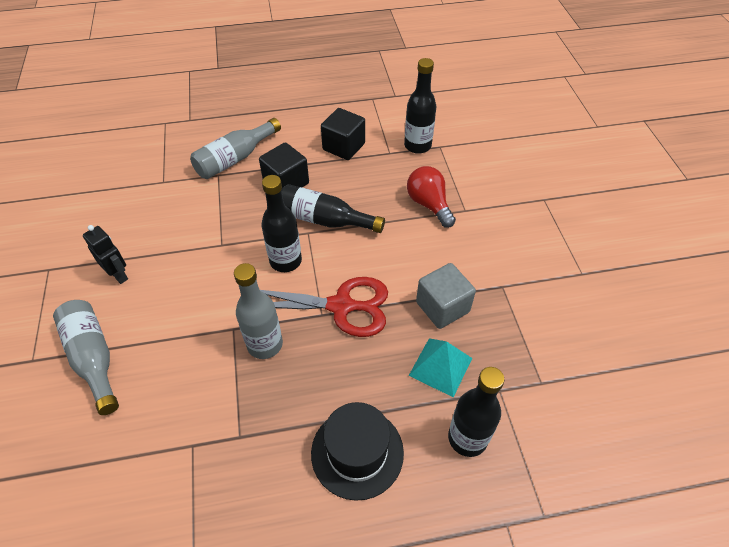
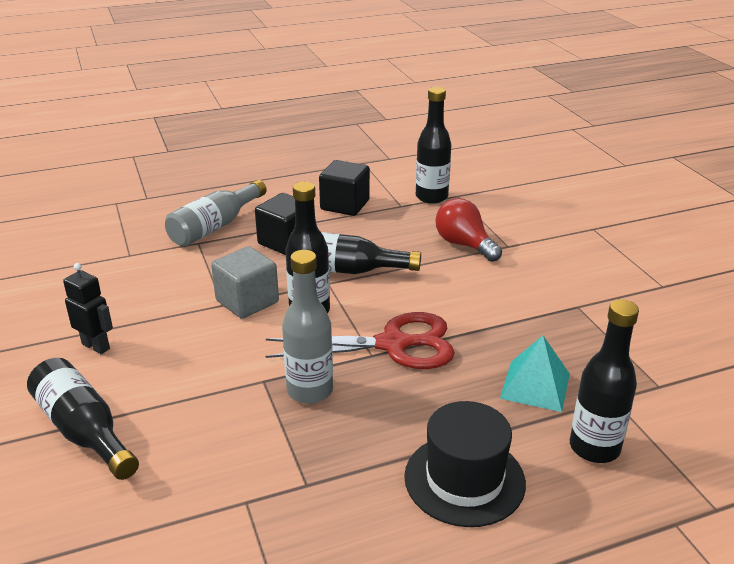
camera: 10 degrees left, 20 degrees down
grey bottle [53,300,119,415] -> black bottle [27,358,139,480]
grey cube [416,263,476,329] -> grey cube moved to [211,246,279,319]

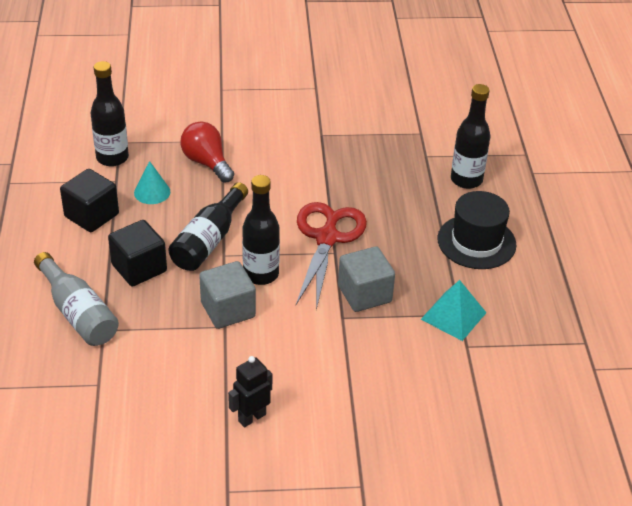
camera: 75 degrees left, 10 degrees up
black bottle [27,358,139,480] -> none
grey bottle [282,250,333,404] -> grey cube [338,246,395,312]
red light bulb [435,198,502,262] -> red light bulb turned 75 degrees clockwise [180,122,234,183]
turquoise pyramid [500,335,570,412] -> turquoise pyramid moved to [421,280,487,341]
none -> turquoise cone [134,161,170,204]

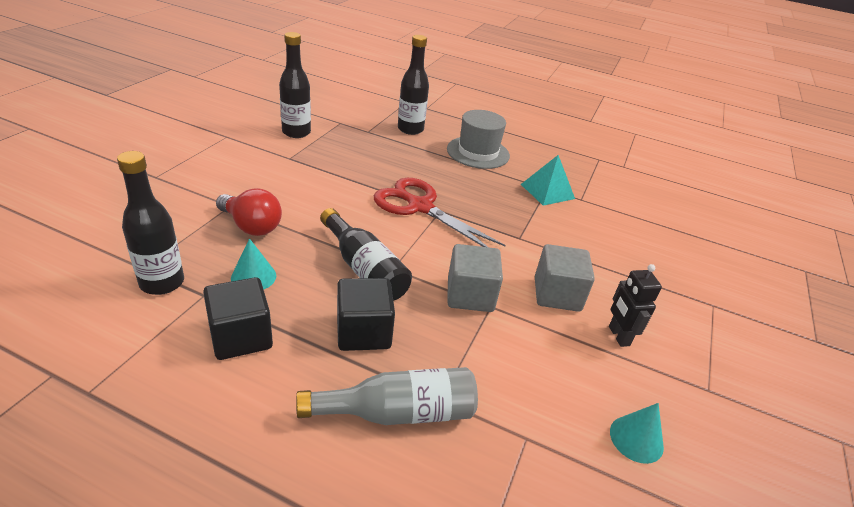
camera: 65 degrees left, 5 degrees down
red light bulb [180,122,234,183] -> red light bulb turned 135 degrees counterclockwise [216,188,282,236]
black bottle [242,175,280,285] -> black bottle moved to [279,32,311,138]
grey cube [338,246,395,312] -> grey cube moved to [535,244,595,312]
black hat [437,191,516,269] -> grey hat [447,110,510,169]
none -> turquoise cone [610,403,664,464]

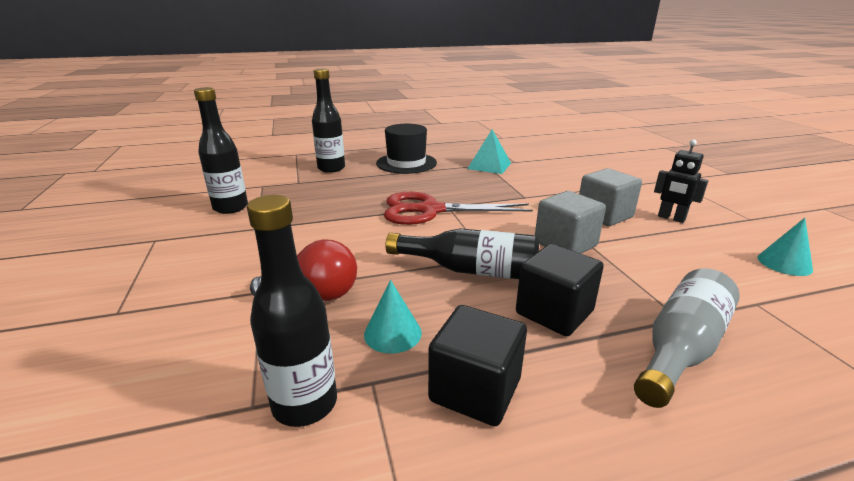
camera: 35 degrees left, 10 degrees down
grey hat [447,110,510,169] -> black hat [376,124,437,174]

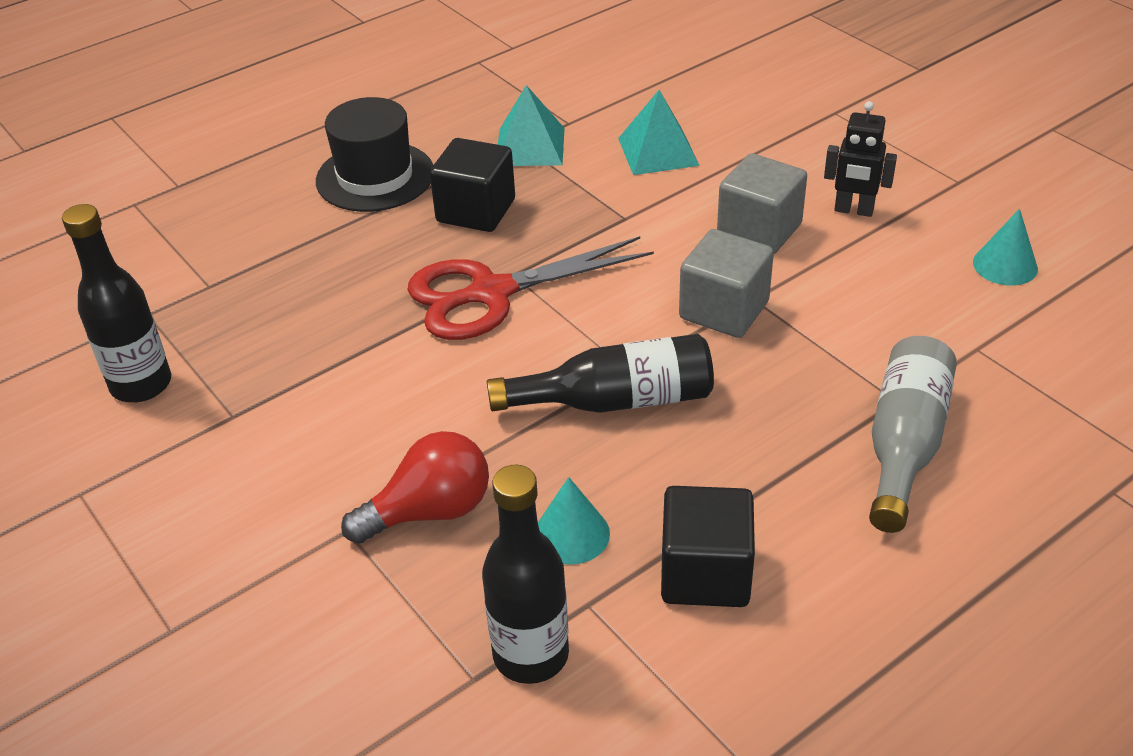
camera: 20 degrees left, 15 degrees up
black bottle [312,69,345,173] -> none
black cube [516,244,604,336] -> black cube moved to [430,138,515,232]
none -> turquoise pyramid [618,90,700,175]

